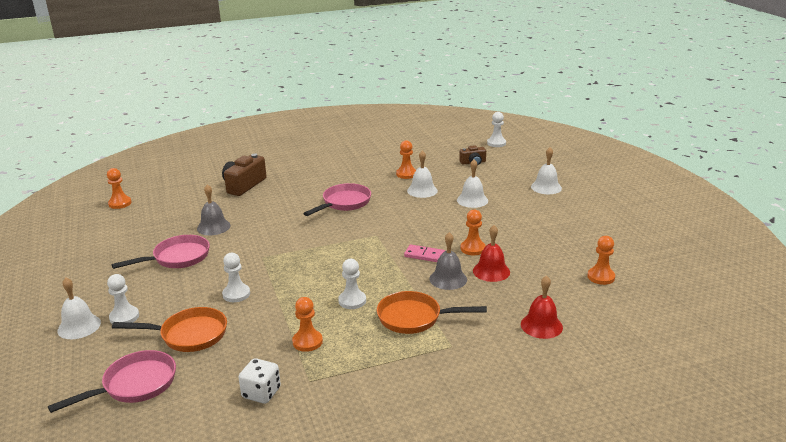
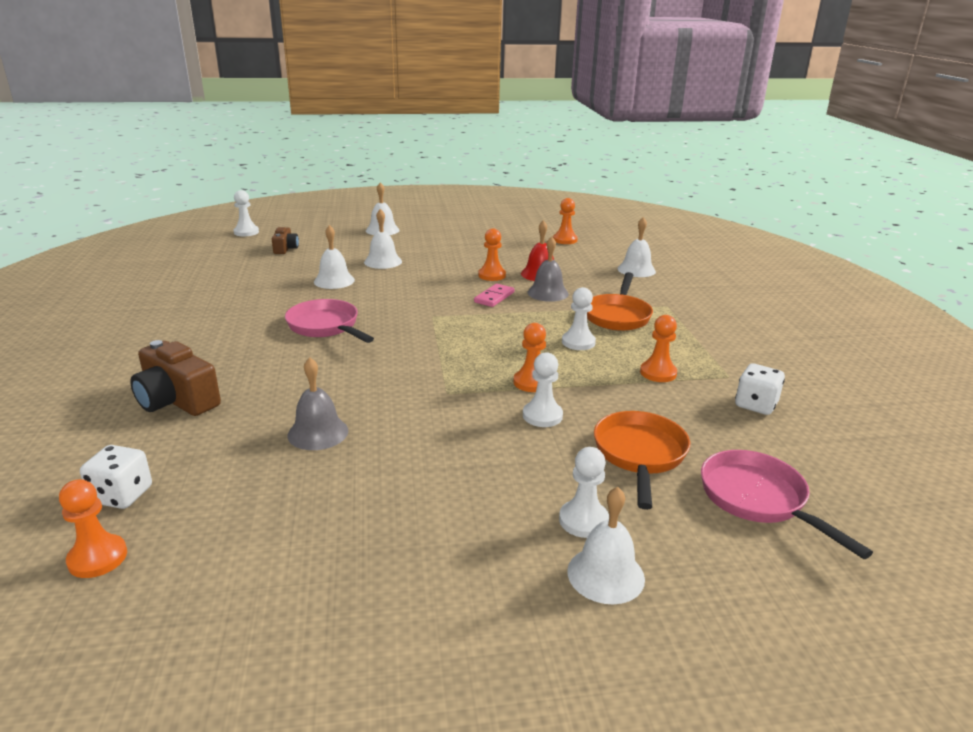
camera: 80 degrees left, 0 degrees up
pink pan [111,235,210,269] -> none
orange pawn [396,140,416,179] -> orange pawn moved to [513,323,546,392]
red bell [521,275,563,339] -> white bell [617,217,656,277]
none -> white dice [80,445,152,509]

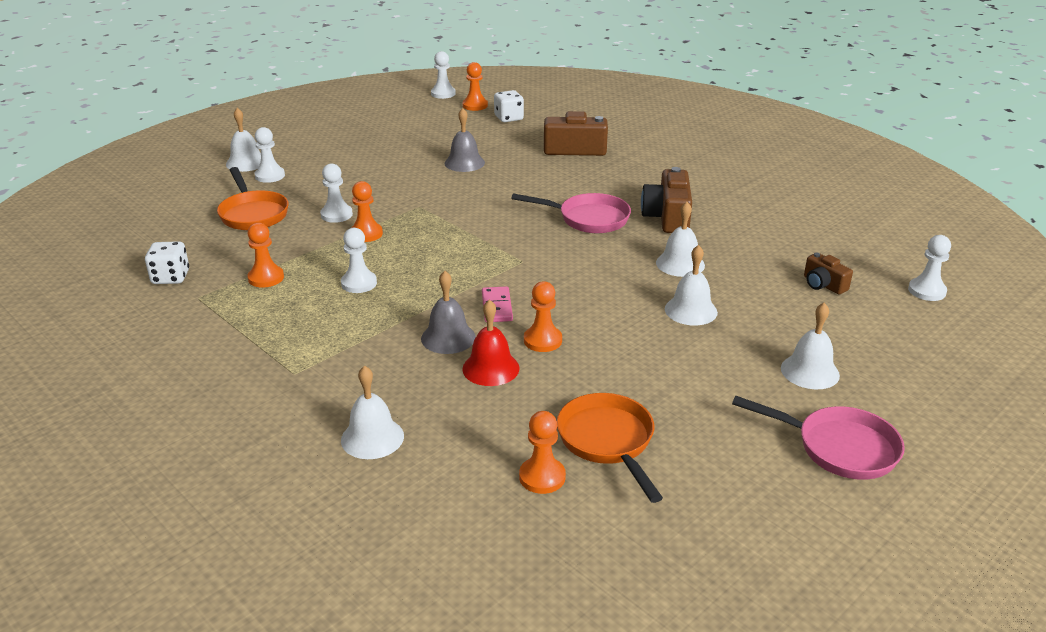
camera: 145 degrees right, 5 degrees up
orange pan [587,272,653,331] -> orange pan moved to [557,393,663,503]
pink pan [701,450,873,559] -> pink pan moved to [732,396,905,480]
none -> white pawn [431,51,456,99]
none -> brown camera [641,167,692,233]

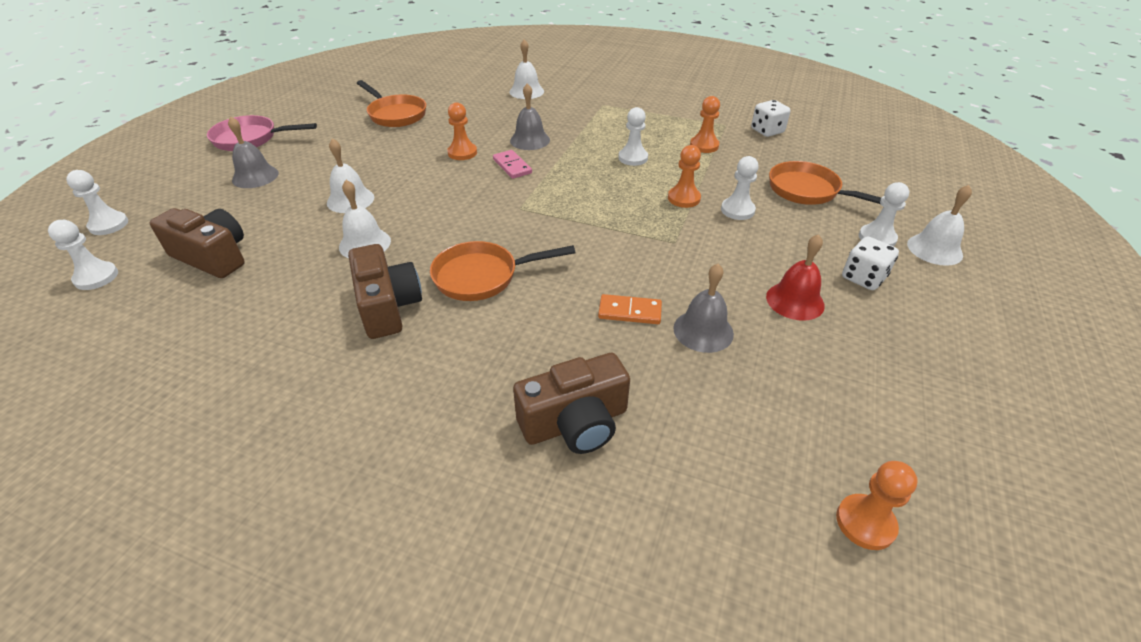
camera: 155 degrees right, 10 degrees up
white pawn [431,51,456,99] -> white pawn moved to [66,170,128,235]
red bell [462,299,520,386] -> red bell moved to [766,234,825,321]
white dice [494,90,524,122] -> white dice moved to [842,236,899,290]
pink pan [511,193,631,233] -> orange pan [430,241,576,301]
orange pawn [519,411,566,494] -> none
white bell [781,303,840,389] -> grey bell [228,117,279,188]
brown camera [804,252,853,294] -> brown camera [150,208,245,278], size x1.74
none -> orange domino [598,294,662,324]

